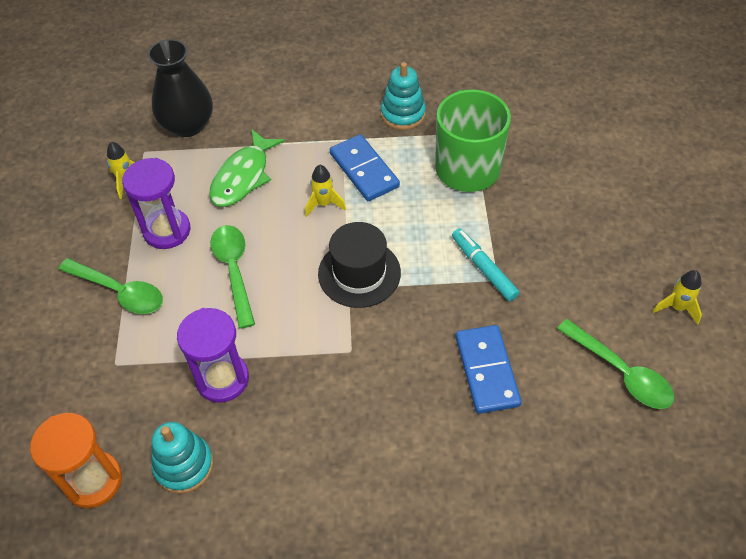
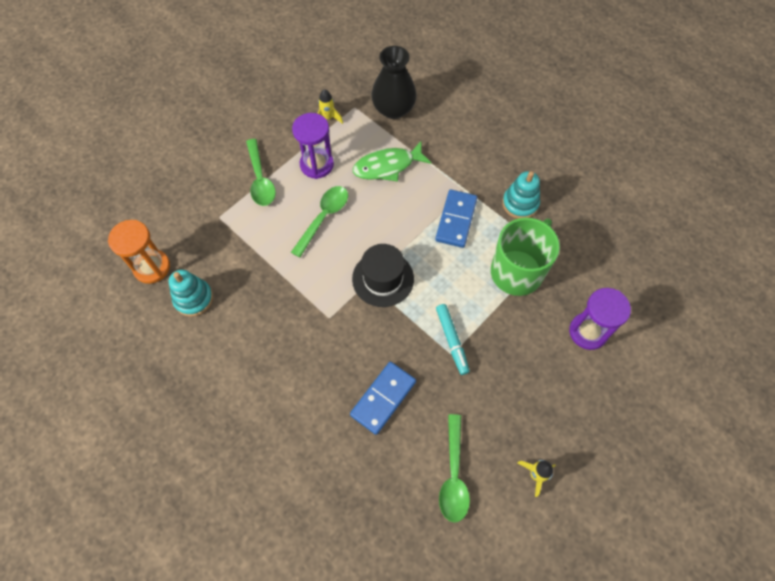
camera: 45 degrees right, 10 degrees up
purple hourglass [177,308,249,403] -> purple hourglass moved to [569,288,631,350]
yellow rocket [305,165,346,217] -> none
turquoise marker [452,228,520,301] -> turquoise marker turned 150 degrees clockwise [436,304,470,375]

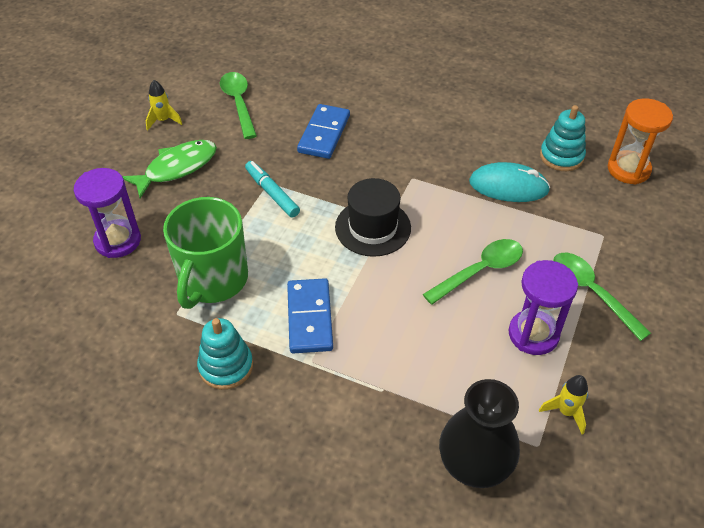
camera: 160 degrees right, 15 degrees down
green spoon [291,186,348,257] -> green spoon turned 135 degrees counterclockwise [423,239,523,305]
green fish [353,141,432,181] -> green fish moved to [122,140,217,198]
none -> turquoise mouse [469,162,550,202]

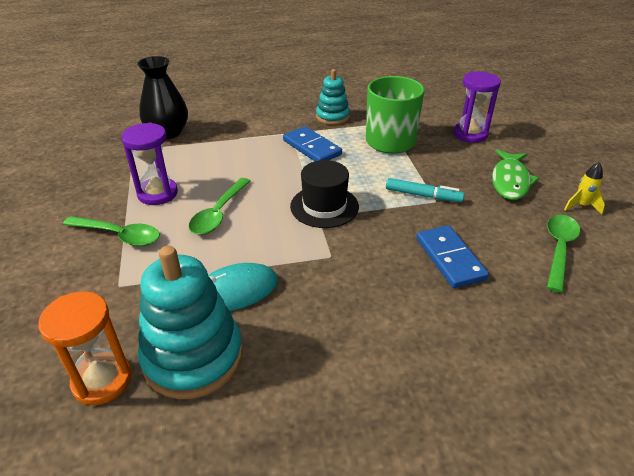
camera: 145 degrees right, 10 degrees down
green spoon [220,72,257,139] -> green spoon turned 105 degrees counterclockwise [547,215,580,293]
yellow rocket [539,375,588,434] -> none
turquoise stacking toy [540,105,586,171] -> turquoise stacking toy [138,246,243,399], size x1.72

